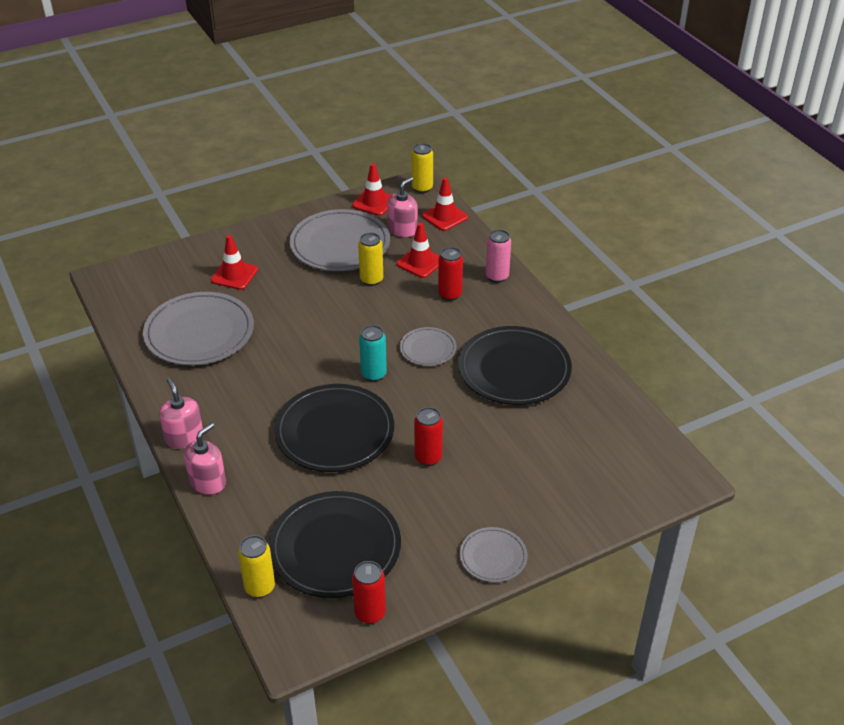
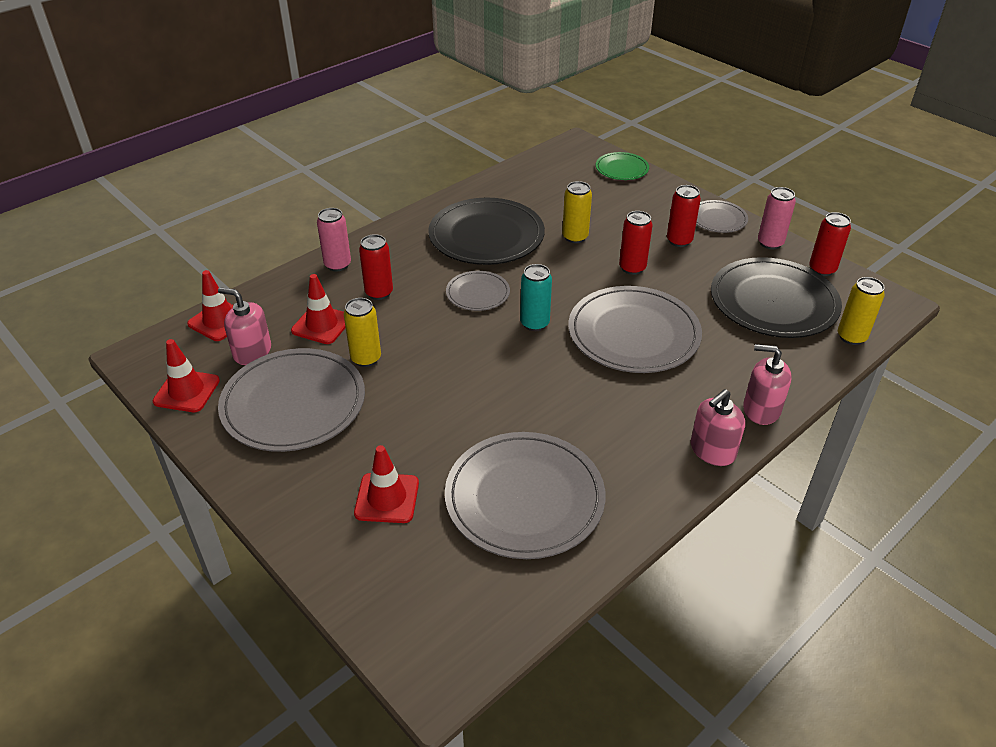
camera: 105 degrees left, 0 degrees up
black plate [274,384,394,472] -> grey plate [568,286,702,373]
yellow can [411,143,433,193] -> yellow can moved to [562,181,592,243]
none -> green plate [596,152,649,180]
none -> red can [667,185,701,247]
none -> pink can [758,187,796,249]

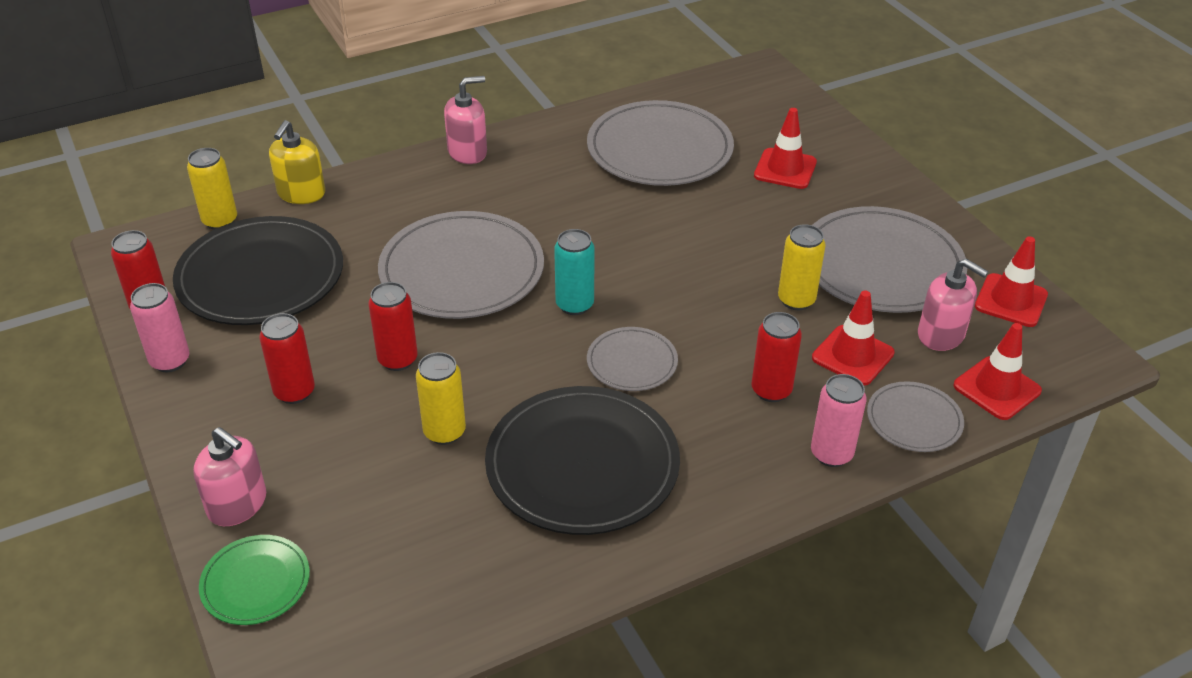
camera: 165 degrees left, 0 degrees up
grey plate [696,200,748,233] -> grey plate moved to [867,381,964,452]
pink soap dispenser [743,344,792,425] -> pink soap dispenser moved to [193,427,266,526]
none -> yellow soap dispenser [269,120,325,204]

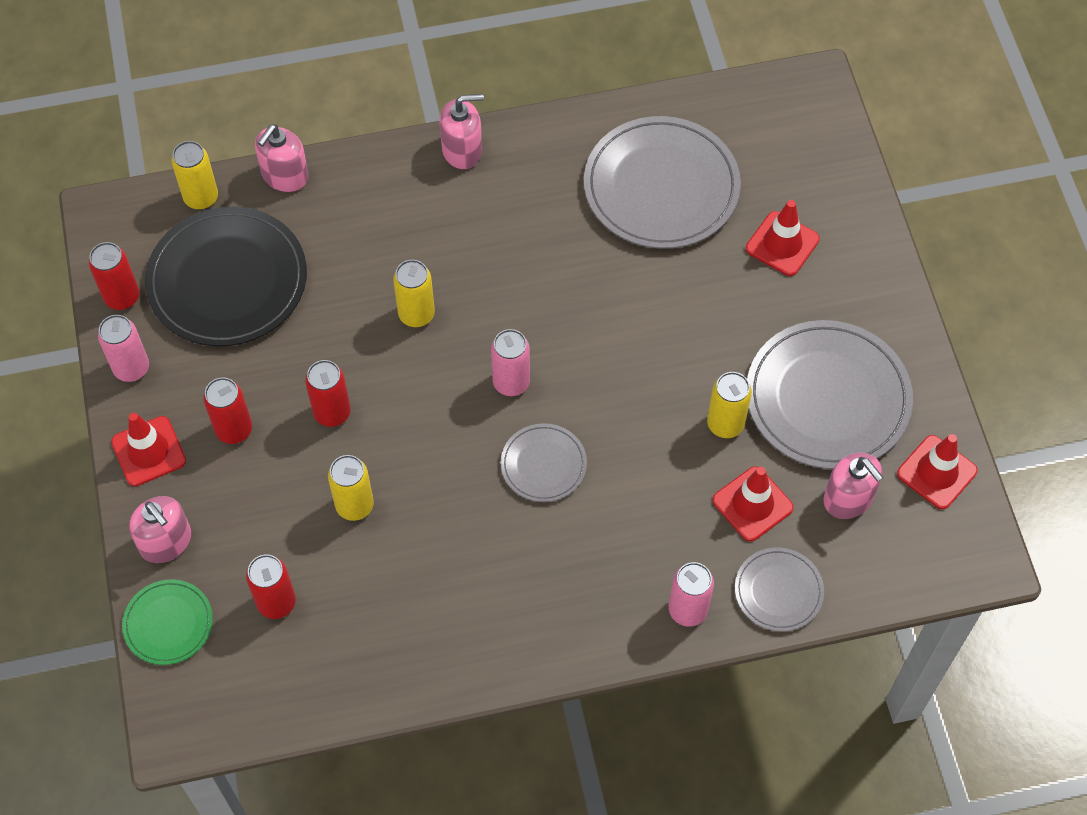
camera: 15 degrees right, 20 degrees up
yellow soap dispenser [269,120,325,204] -> pink soap dispenser [255,124,309,192]
grey plate [378,211,544,319] -> yellow can [393,260,435,327]
black plate [485,386,680,535] -> none
turquoise can [554,229,595,315] -> pink can [491,329,530,396]
red can [751,312,802,402] -> red can moved to [246,555,296,619]
red traffic cone [953,323,1042,420] -> red traffic cone moved to [111,413,186,486]

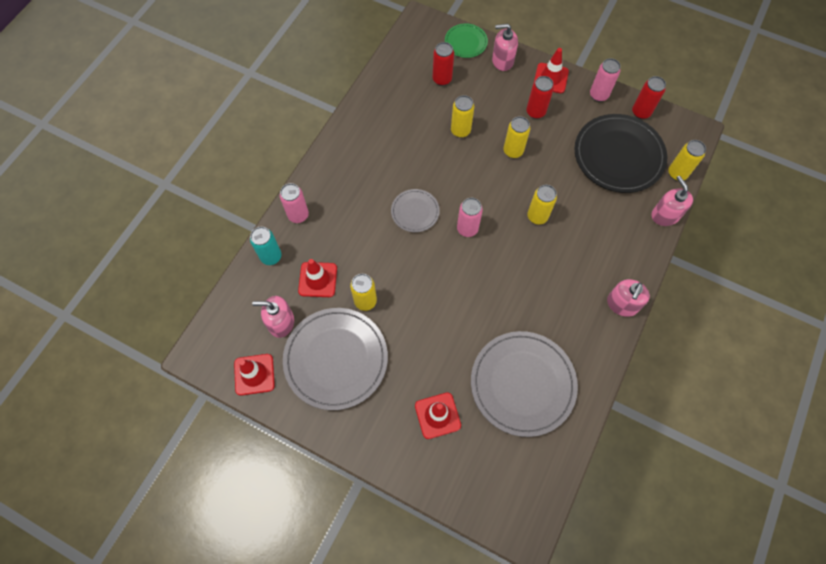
camera: 130 degrees right, 5 degrees up
red can [305,360,351,427] -> yellow can [503,116,530,158]
grey plate [735,548,824,632] -> turquoise can [250,227,281,265]

